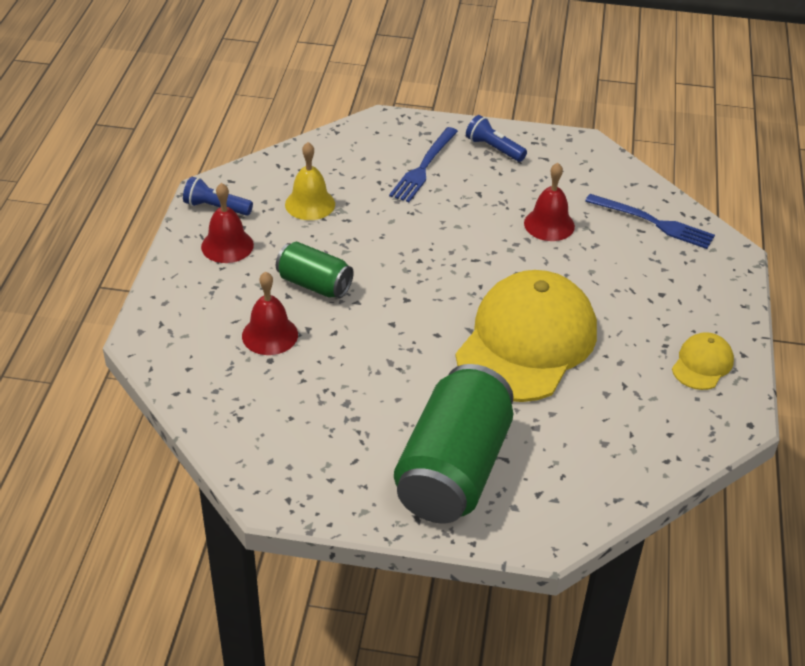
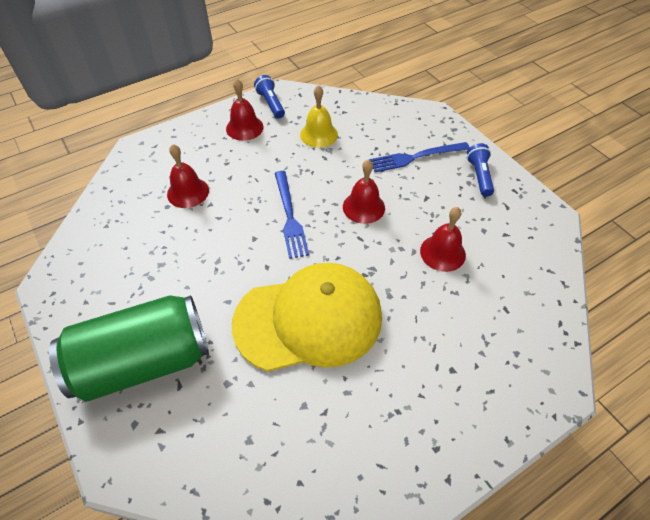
camera: 50 degrees right, 10 degrees up
green can [276,242,354,298] -> none
blue fork [585,194,715,249] -> blue fork moved to [275,171,309,259]
yellow cap [672,332,734,390] -> none
none -> red bell [343,160,385,224]

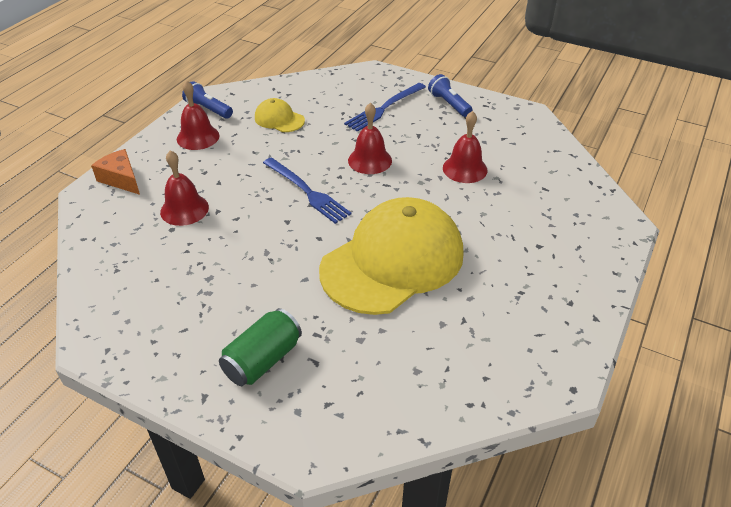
camera: 30 degrees left, 10 degrees down
green can [49,295,209,402] -> green can [219,308,302,386], size x0.54
yellow bell [300,85,338,148] -> yellow cap [255,98,305,132]
none -> orange cheese [91,149,140,195]

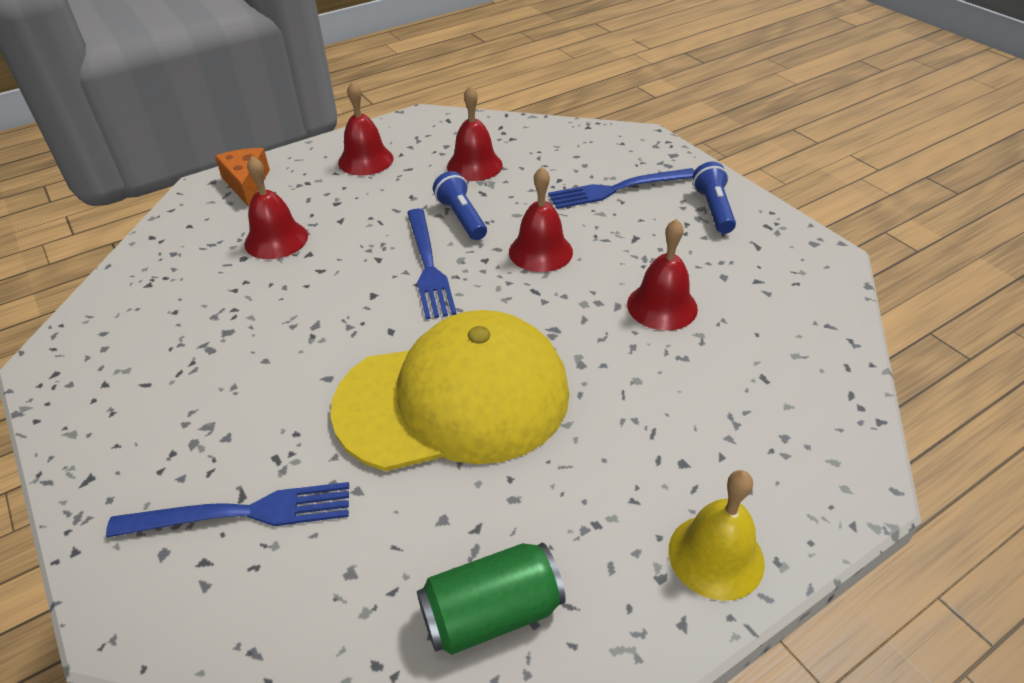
camera: 30 degrees right, 0 degrees up
blue flashlight [182,81,233,119] -> blue flashlight moved to [433,171,487,240]
green can [219,308,302,386] -> green can moved to [417,543,566,655]
yellow cap [255,98,305,132] -> red bell [447,86,503,181]
none -> blue fork [106,482,349,538]
none -> yellow bell [669,470,765,601]

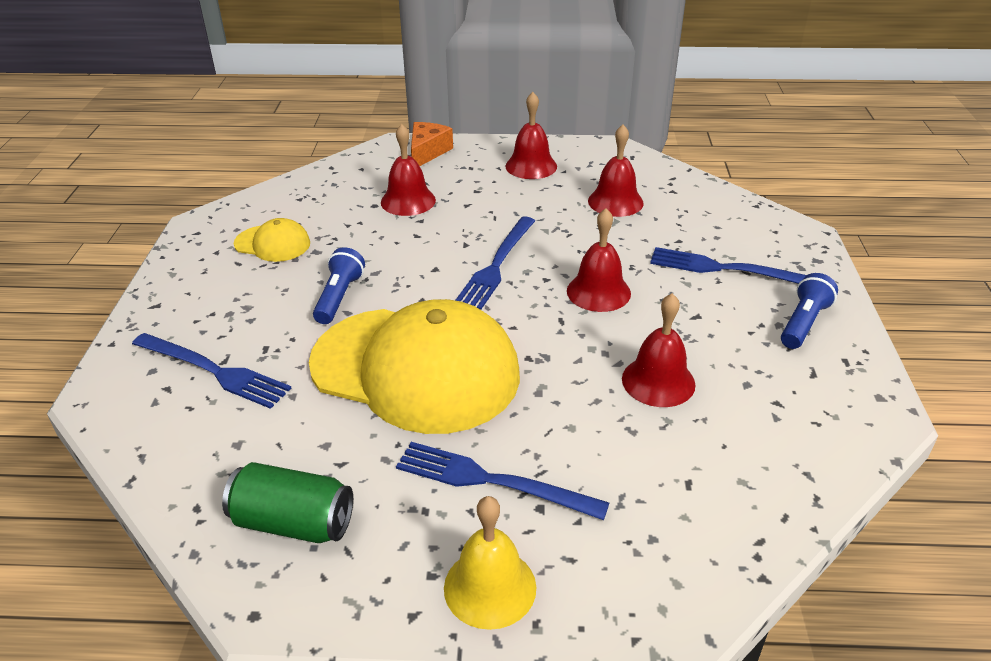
camera: 35 degrees right, 5 degrees down
blue flashlight [433,171,487,240] -> blue flashlight moved to [313,247,365,324]
none -> yellow cap [234,218,310,262]
none -> blue fork [396,442,609,520]

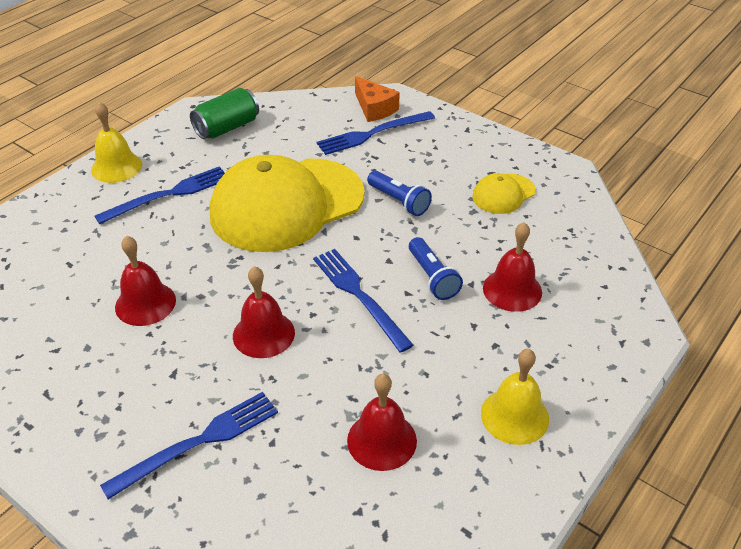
camera: 125 degrees right, 5 degrees up
orange cheese [411,122,453,166] -> orange cheese moved to [355,76,400,122]
red bell [505,92,557,179] -> yellow bell [481,349,549,445]
blue flashlight [781,273,838,349] -> blue flashlight moved to [409,237,463,300]

